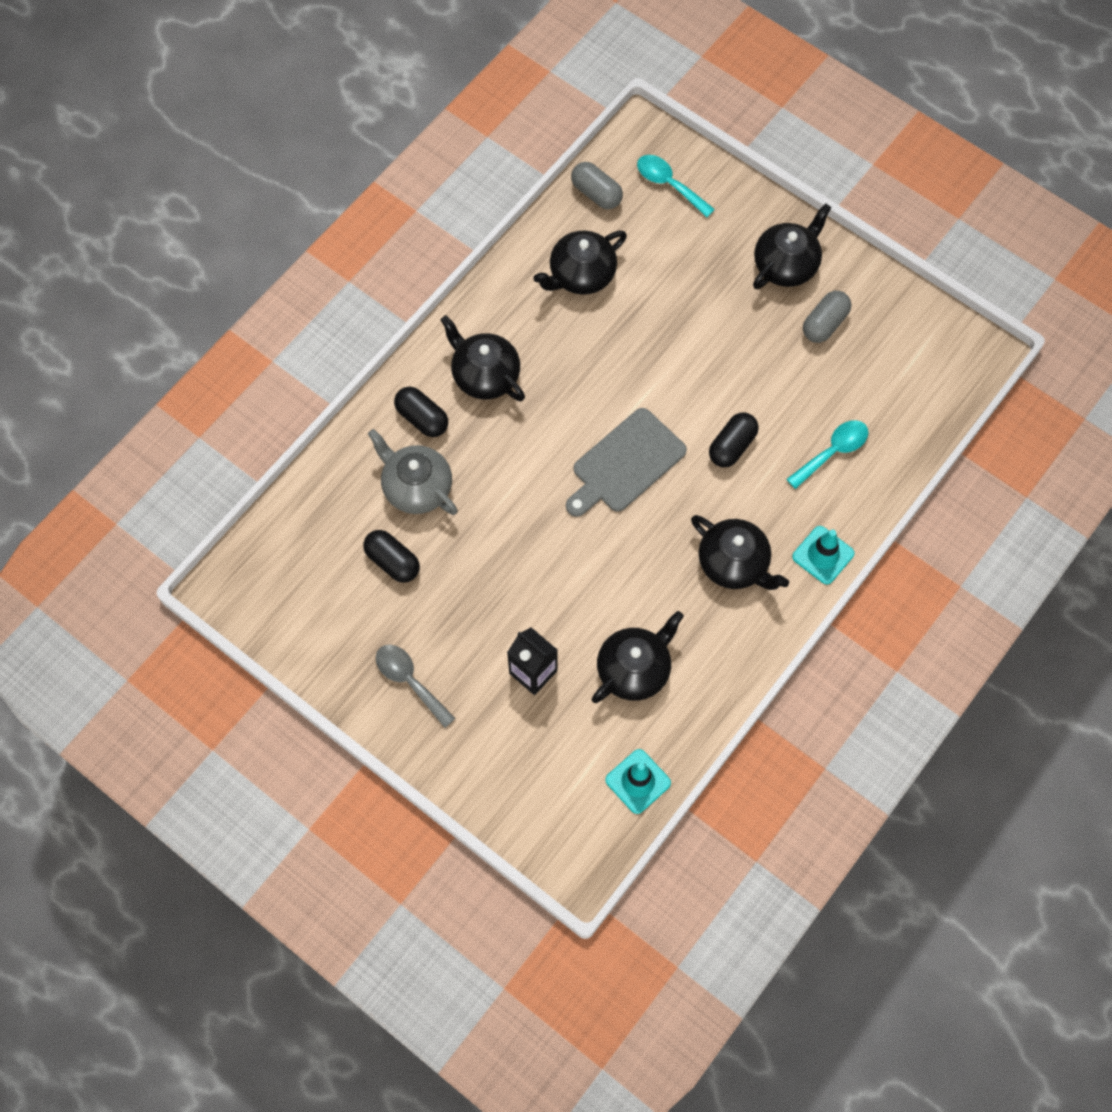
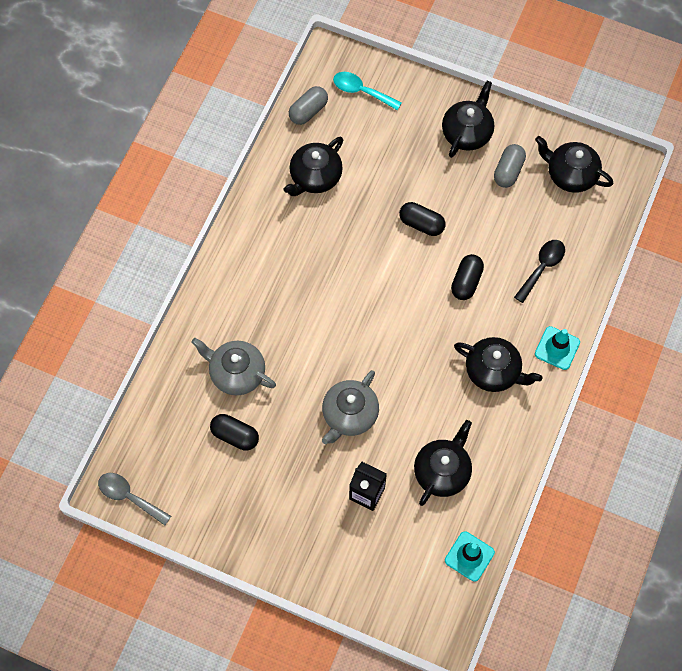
camera: 15 degrees left, 0 degrees up
grey spoon [376,645,456,728] -> grey spoon moved to [98,473,171,525]
black capsule [394,386,448,437] -> black capsule moved to [399,202,445,236]
black teapot [440,315,525,401] -> black teapot moved to [535,136,613,193]
grey cutting board [566,408,687,517] -> none
grey capsule [571,162,623,209] -> grey capsule turned 75 degrees counterclockwise [289,86,328,125]
turquoise spoon [786,420,868,489] -> black spoon [514,240,565,303]
none -> grey teapot [322,370,379,444]

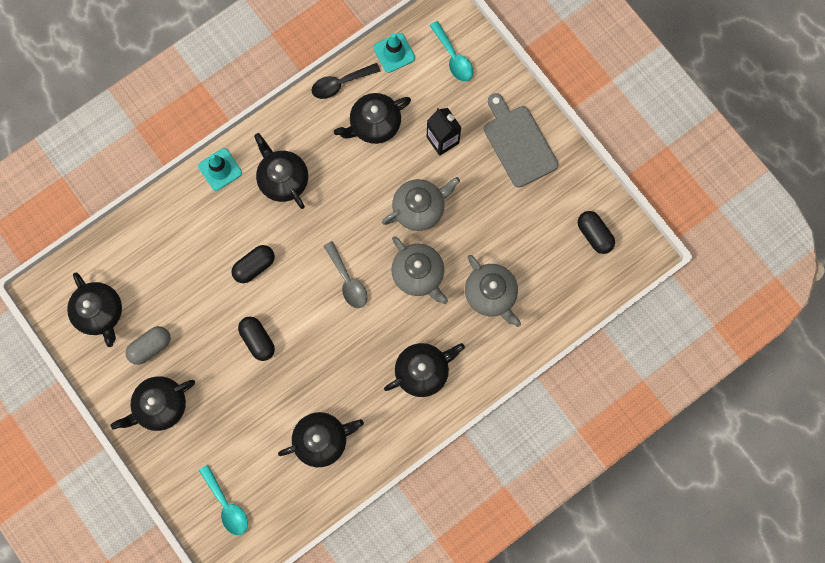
camera: 150 degrees left, 10 degrees up
grey spoon [98,473,171,525] -> grey spoon moved to [324,241,368,308]
black capsule [210,414,259,451] -> black capsule moved to [578,211,615,254]
grey capsule [289,86,328,125] -> none
black spoon [514,240,565,303] -> black spoon moved to [311,63,380,99]
none -> black teapot [384,343,465,397]
none -> grey teapot [391,236,448,304]
none -> turquoise spoon [429,21,473,82]
none -> grey cutting board [484,93,558,188]

